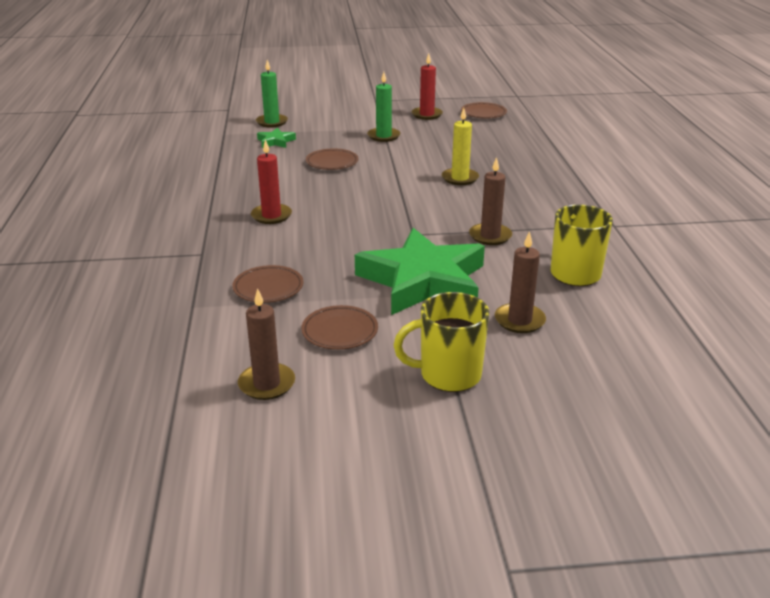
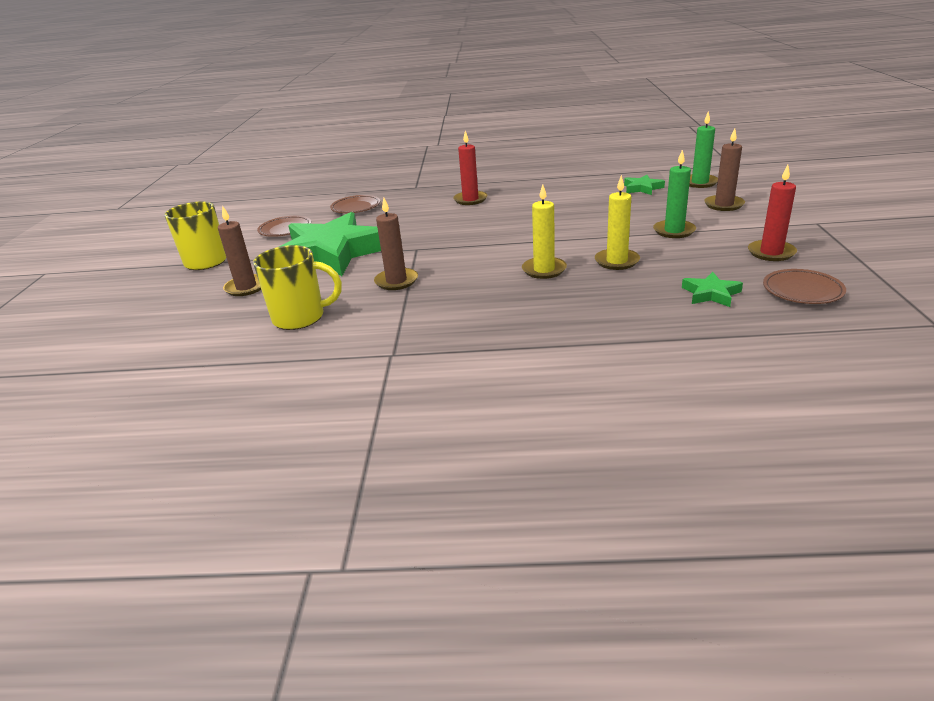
camera: 100 degrees right, 0 degrees up
brown candle [238,288,295,400] -> brown candle moved to [704,128,745,211]
brown plate [306,148,359,170] -> none
none -> yellow candle [595,175,640,270]
none -> green star [682,272,743,307]

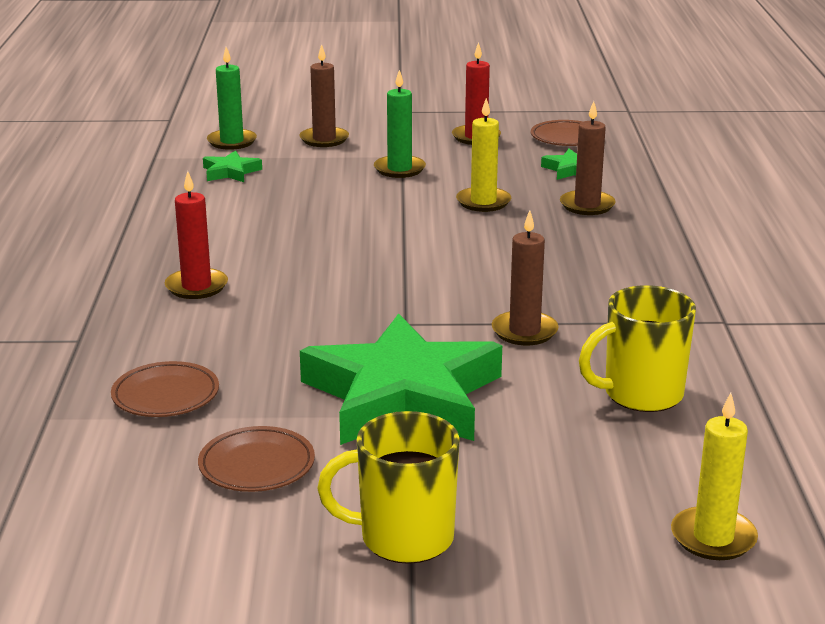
camera: 95 degrees left, 5 degrees down
brown candle [218,205,261,296] -> brown candle moved to [560,101,616,215]
yellow mug [253,245,342,330] -> yellow mug turned 105 degrees counterclockwise [579,285,696,412]
yellow candle [522,184,567,279] -> yellow candle moved to [671,393,758,560]

